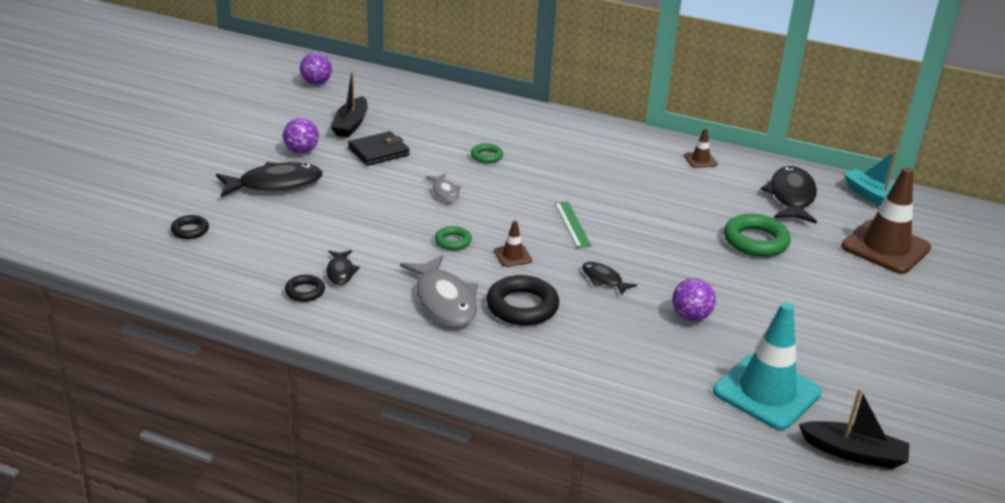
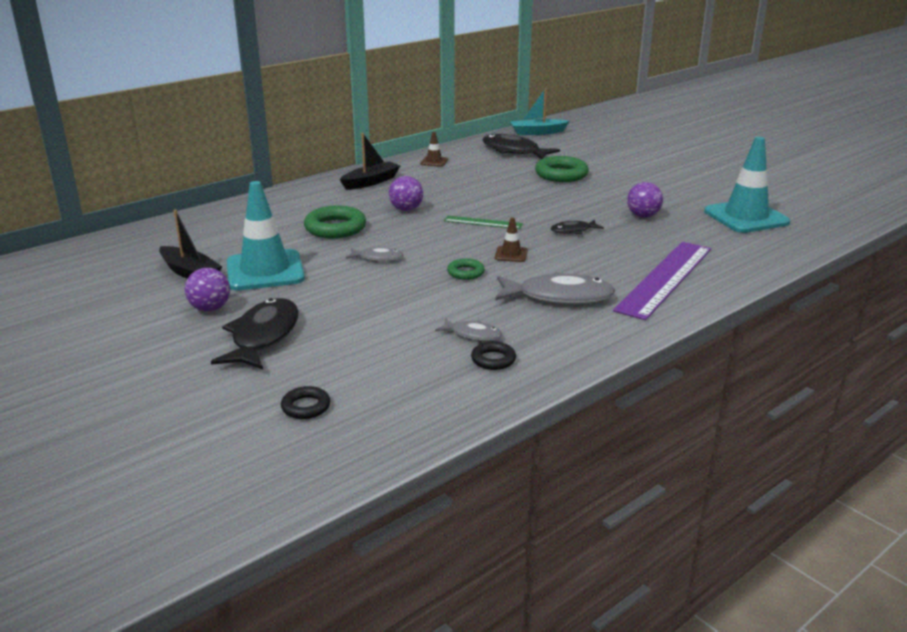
camera: 60 degrees left, 5 degrees down
purple ball [300,52,332,85] -> purple ball moved to [389,176,423,211]
black fish [326,250,360,285] -> grey fish [435,318,502,341]
black wallet [348,131,410,166] -> turquoise traffic cone [227,181,305,290]
green ring [471,143,503,163] -> green ring [304,206,366,238], size x1.83
black ring [486,275,559,326] -> none
black boat [799,389,910,469] -> black boat moved to [340,133,400,190]
brown traffic cone [841,167,931,274] -> none
none -> purple ruler [613,242,711,320]

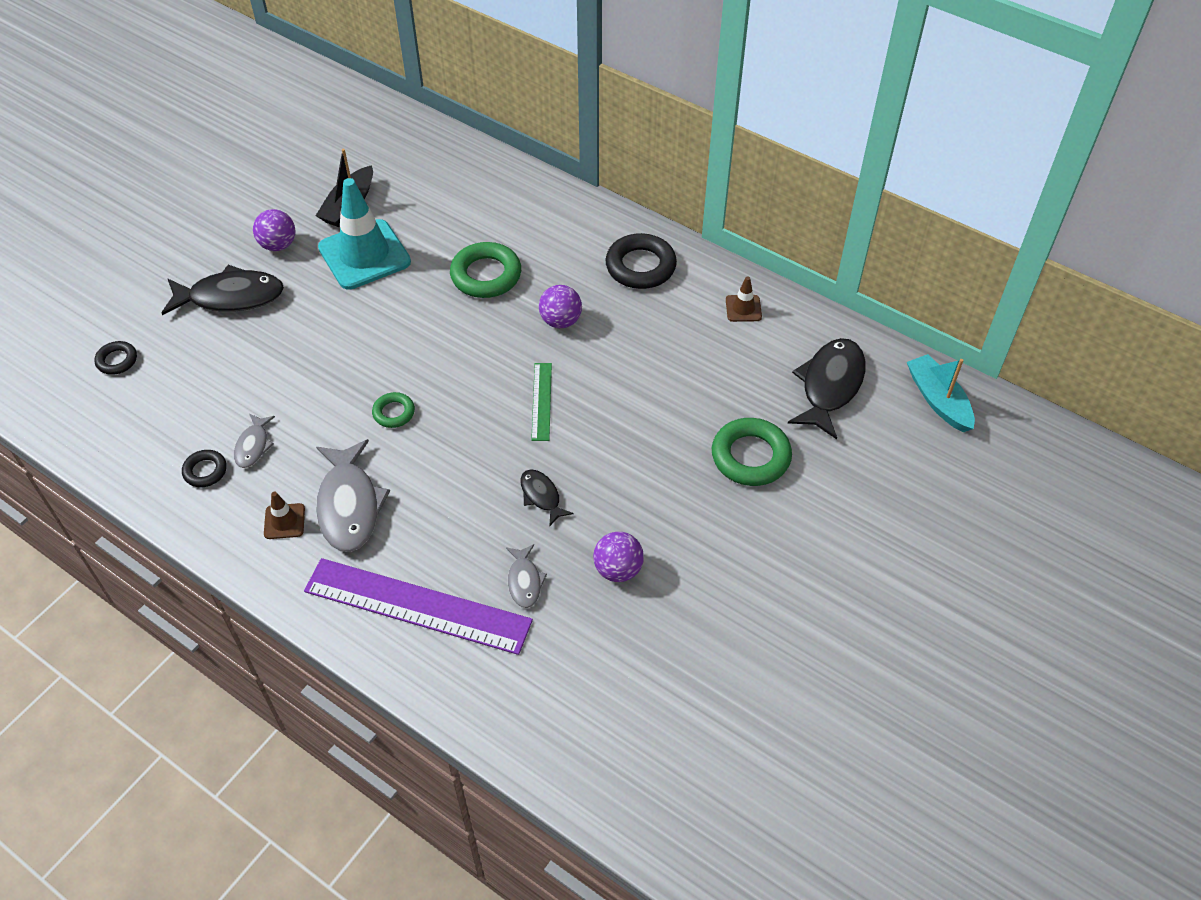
camera: 75 degrees right, 25 degrees up
black boat [340,133,400,190] -> black ring [606,233,677,289]
grey fish [346,247,404,261] -> grey fish moved to [506,544,547,608]
brown traffic cone [495,217,528,262] -> brown traffic cone moved to [264,492,305,539]
turquoise traffic cone [704,137,790,233] -> none

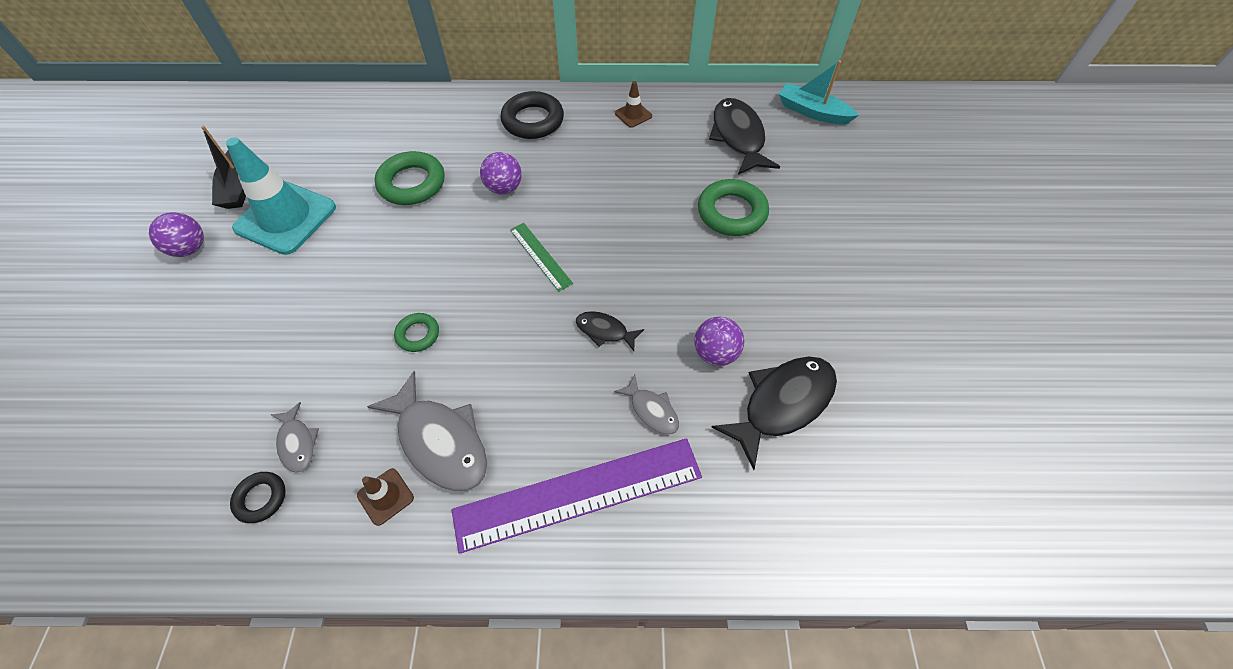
camera: 35 degrees left, 5 degrees up
black ring [94,341,137,375] -> none
black fish [162,265,284,315] -> black fish moved to [712,356,837,470]

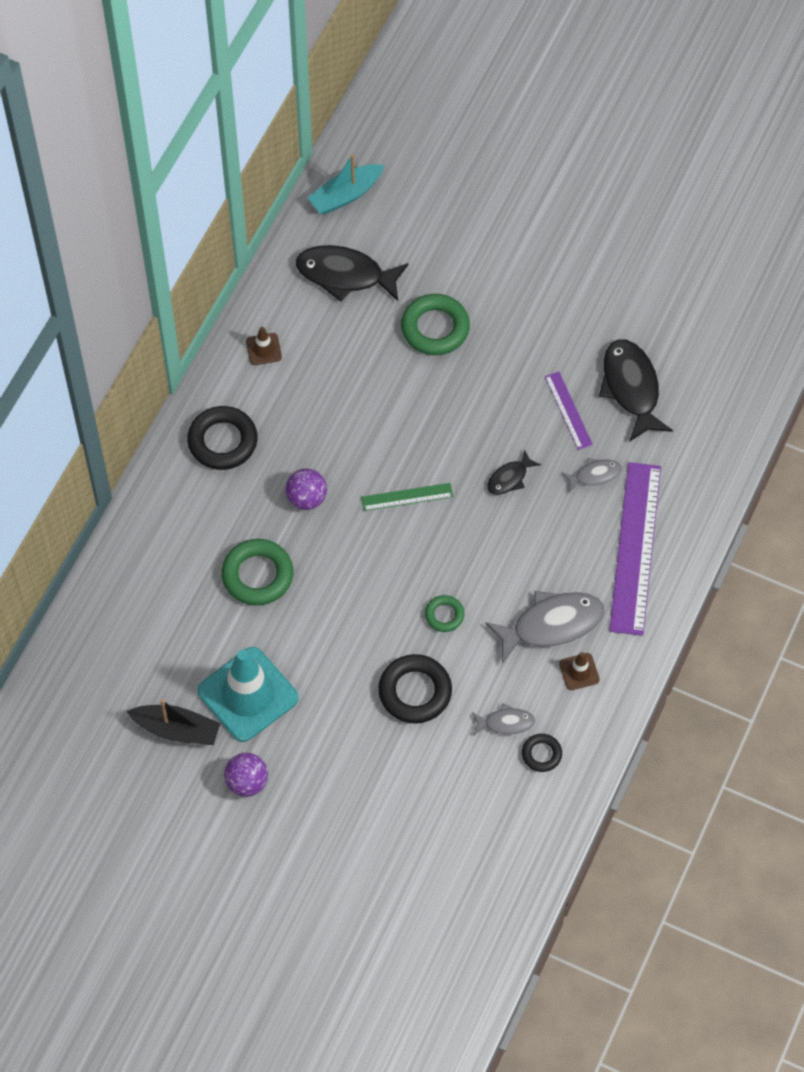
camera: 65 degrees left, 5 degrees up
purple ball [694,317,744,366] -> purple ruler [545,372,593,450]
none -> black ring [378,654,452,724]

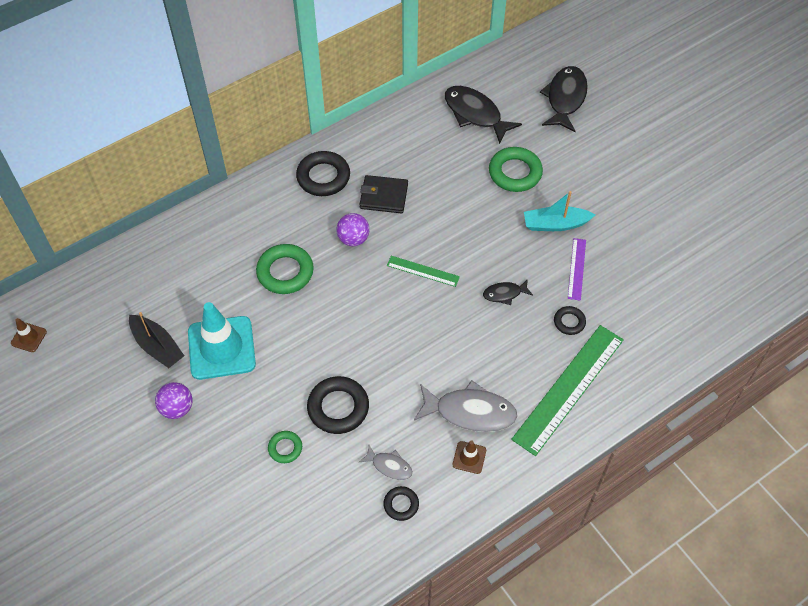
camera: 30 degrees right, 5 degrees down
brown traffic cone [246,327,282,365] -> brown traffic cone moved to [11,318,47,352]
turquoise boat [307,154,384,215] -> turquoise boat moved to [524,191,595,231]
green ring [425,595,464,632] -> green ring moved to [268,431,302,463]
grey fish [561,458,622,493] -> black ring [554,306,586,335]
black fish [599,339,673,442] -> black fish moved to [540,66,588,132]
purple ruler [609,462,661,636] -> green ruler [511,325,624,456]
none -> black wallet [359,175,408,213]

